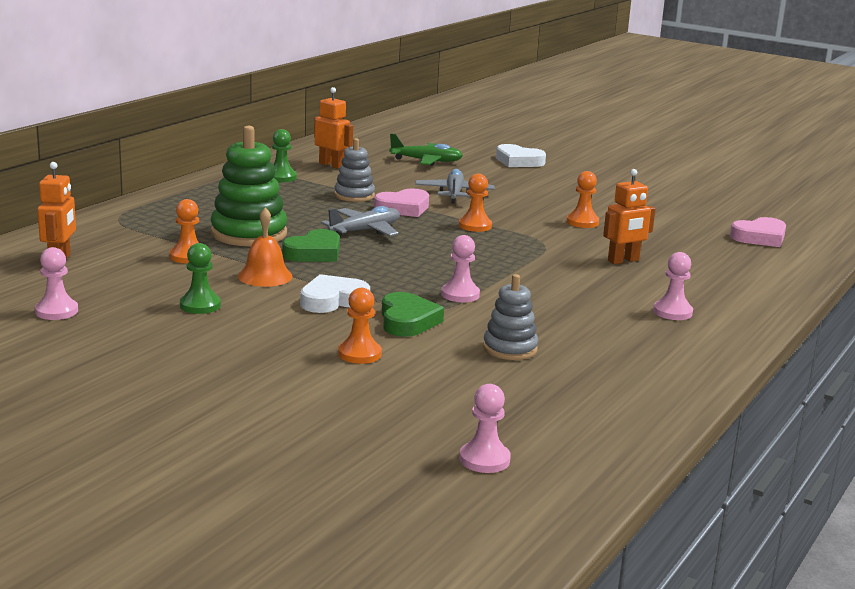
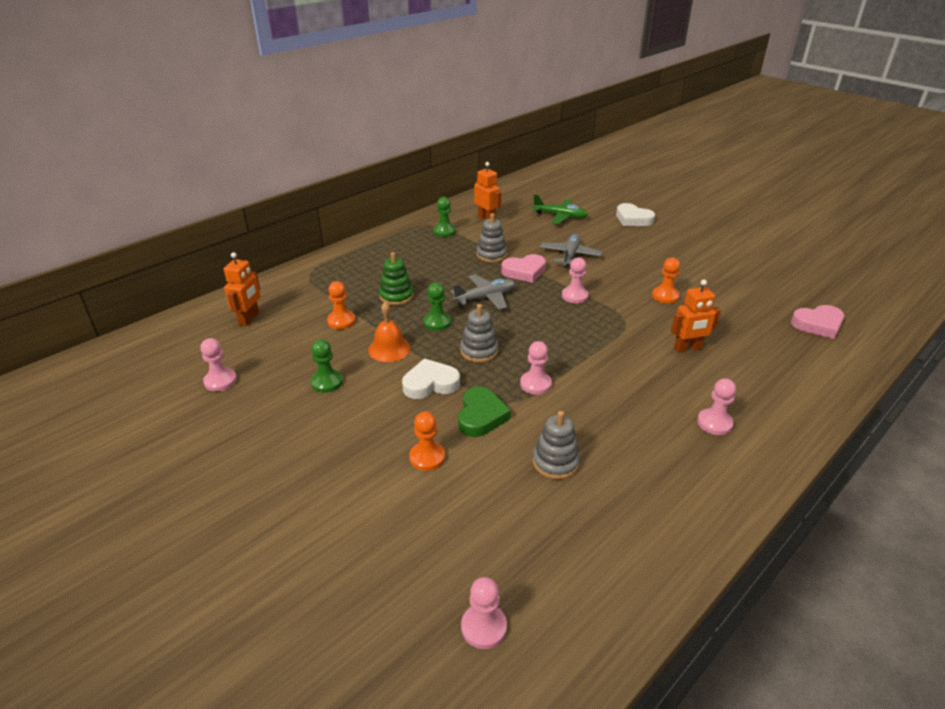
camera: 15 degrees right, 15 degrees up
green stacking toy [211,126,287,246] -> green stacking toy [379,252,414,305], size x0.59
green heart [282,229,340,262] -> green pawn [423,282,451,331]
orange pawn [459,174,492,232] -> pink pawn [562,257,589,304]
none -> grey stacking toy [460,304,498,363]

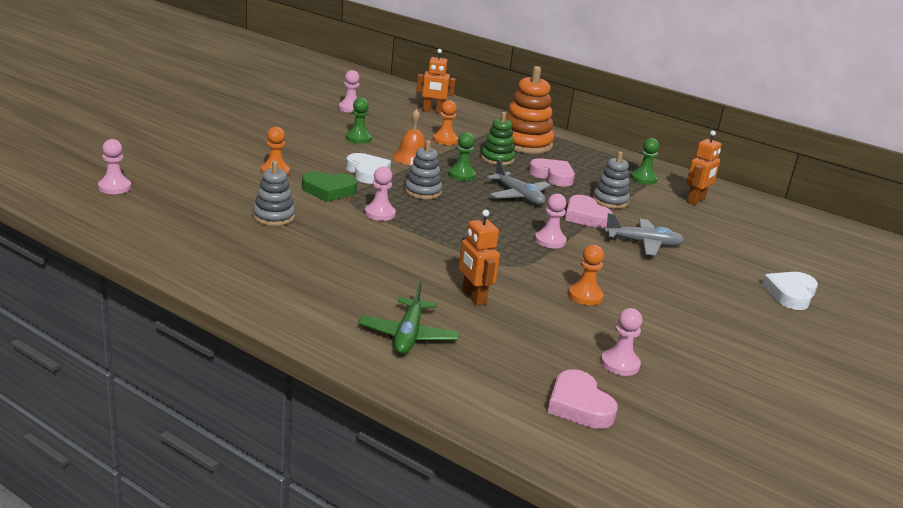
camera: 75 degrees right, 10 degrees down
green plane [532,194,588,224] -> green plane moved to [358,281,460,355]
pink pawn [697,378,736,435] -> pink pawn moved to [601,308,642,376]
none -> orange stacking toy [506,66,554,154]
none -> pink heart [529,158,575,187]

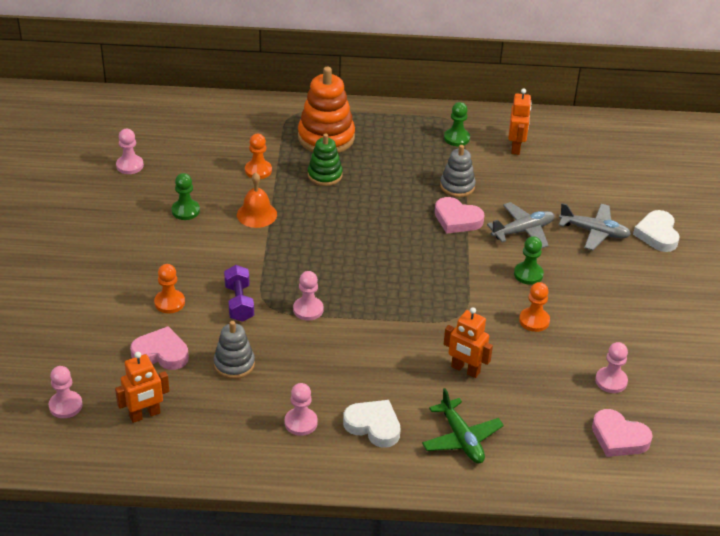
camera: 30 degrees left, 15 degrees up
green heart [302,172,357,202] -> purple dumbbell [224,265,254,322]
white heart [346,153,391,184] -> white heart moved to [343,400,401,448]
grey stacking toy [405,140,442,199] -> none
orange robot [416,49,456,113] -> orange robot moved to [115,352,169,423]
green pawn [448,132,476,181] -> green pawn moved to [514,236,544,285]
grey plane [486,159,551,205] -> grey plane moved to [559,203,631,250]
pink heart [529,158,575,187] -> pink heart moved to [130,326,189,370]
pink pawn [535,193,566,248] -> pink pawn moved to [285,383,318,436]

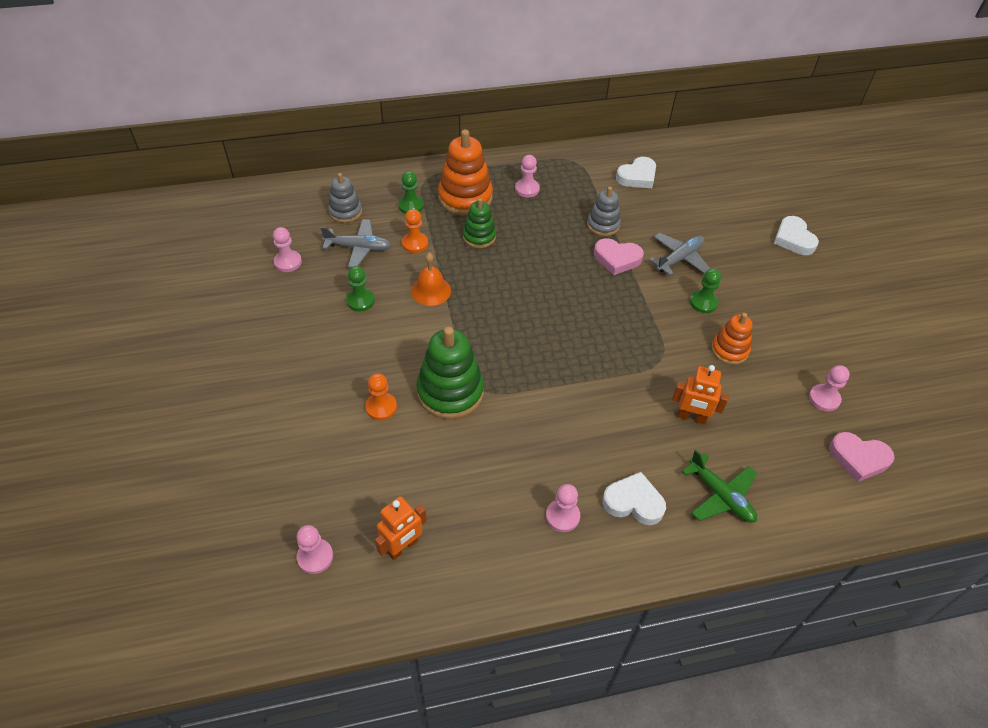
camera: 15 degrees left, 10 degrees up
pink heart [130,326,189,370] -> none
grey stacking toy [213,321,255,379] -> grey stacking toy moved to [328,173,362,223]
purple dumbbell [224,265,254,322] -> green stacking toy [416,327,484,419]
pink pawn [293,271,323,321] -> pink pawn moved to [515,155,540,197]
green pawn [444,102,470,146] -> green pawn moved to [398,171,424,214]
orange robot [508,88,532,155] -> white heart [616,157,656,188]
orange pawn [519,282,550,332] -> orange stacking toy [711,313,752,365]
grey plane [559,203,631,250] -> grey plane moved to [321,219,391,268]

